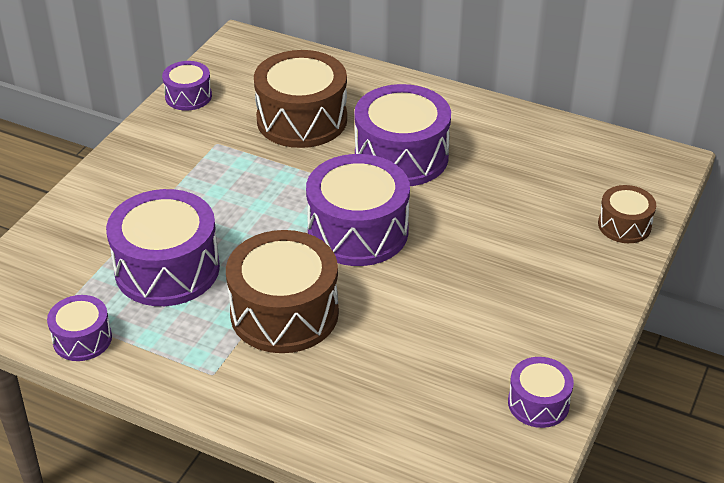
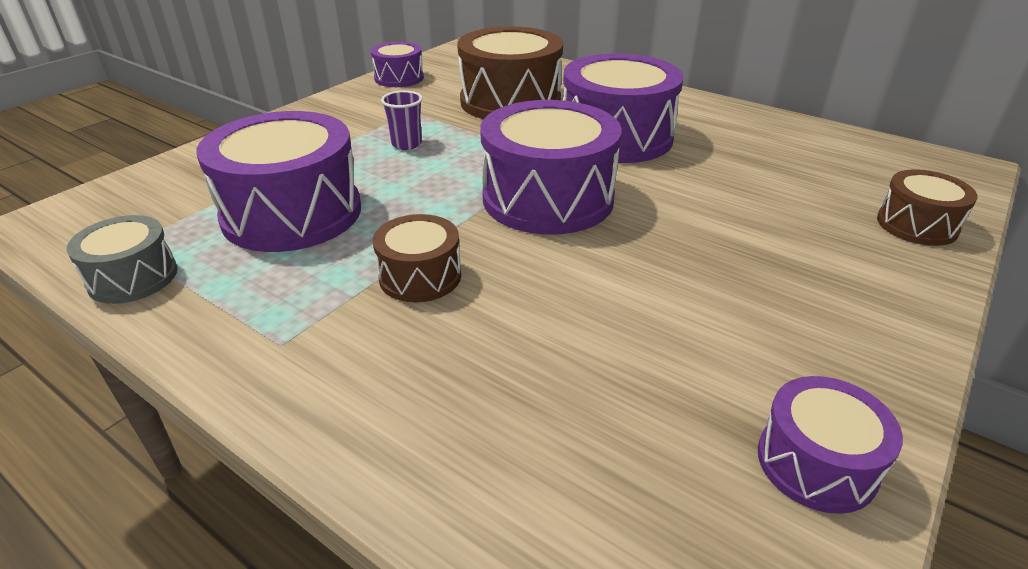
camera: 10 degrees right, 5 degrees down
purple drum [47,295,112,361] -> grey drum [67,215,178,304]
brown drum [226,230,339,353] -> brown drum [373,214,461,302], size x0.53
none -> purple cup [381,90,423,150]

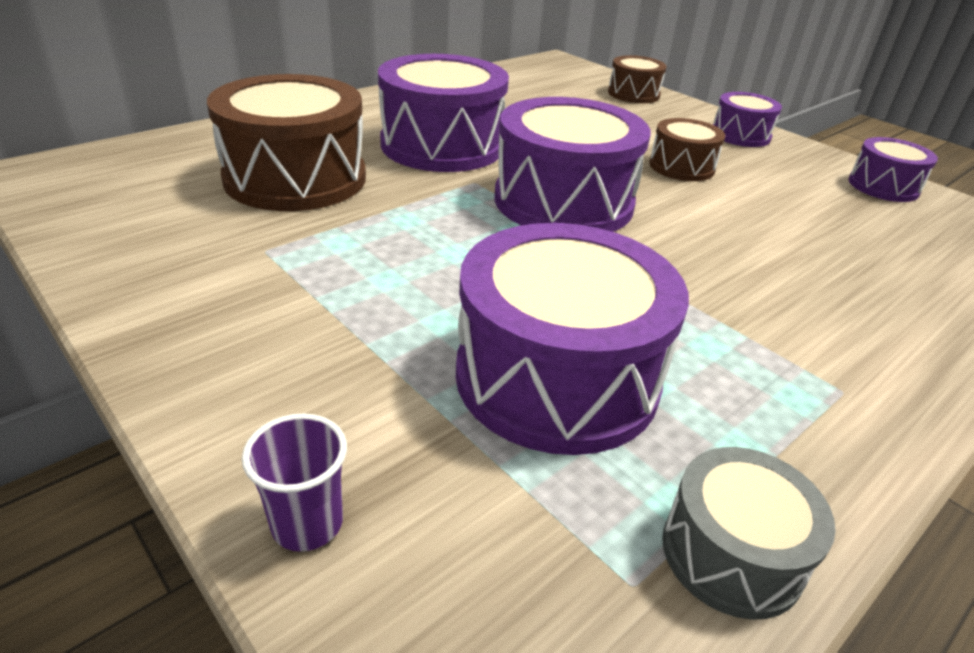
camera: 80 degrees left, 0 degrees up
purple drum [371,42,424,87] -> purple drum moved to [713,92,782,147]
brown drum [373,214,461,302] -> brown drum moved to [649,118,725,181]
purple cup [381,90,423,150] -> purple cup moved to [242,413,347,552]

